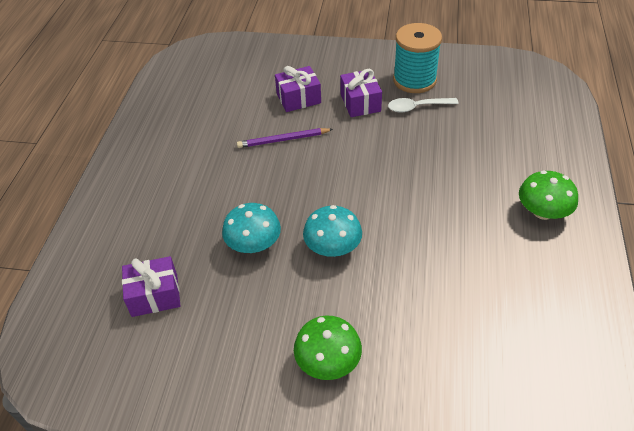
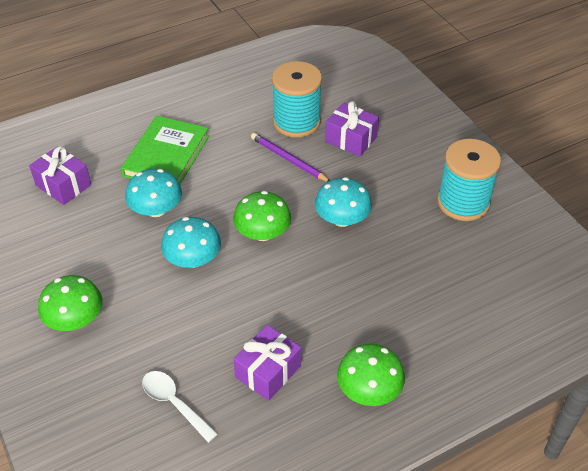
camera: 50 degrees right, 0 degrees up
purple gift [340,69,382,117] -> purple gift moved to [233,325,301,401]
white spoon [388,98,459,113] -> white spoon moved to [142,371,218,443]
none -> green book [121,116,209,184]
none -> green mushroom [233,191,291,241]
none -> turquoise spool [272,61,322,138]
none -> turquoise mushroom [315,177,372,227]

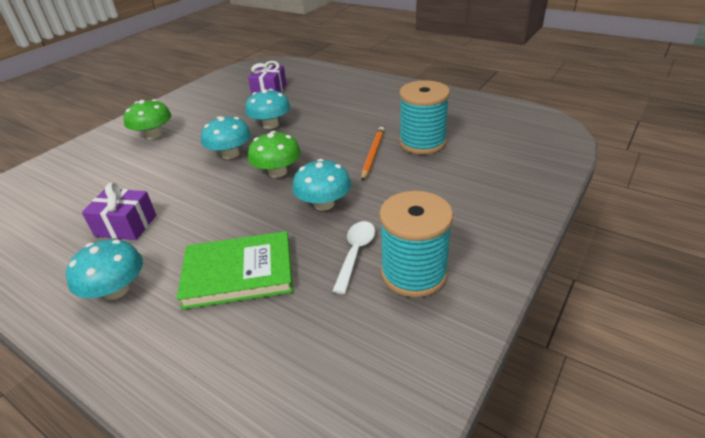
camera: 65 degrees right, 10 degrees down
green book [121,116,209,184] -> green book moved to [177,231,293,310]
white spoon [142,371,218,443] -> white spoon moved to [333,221,375,294]
purple pencil [251,133,330,182] -> orange pencil [361,127,384,181]
purple gift [325,101,379,156] -> none
green mushroom [337,343,405,406] -> turquoise mushroom [66,239,143,300]

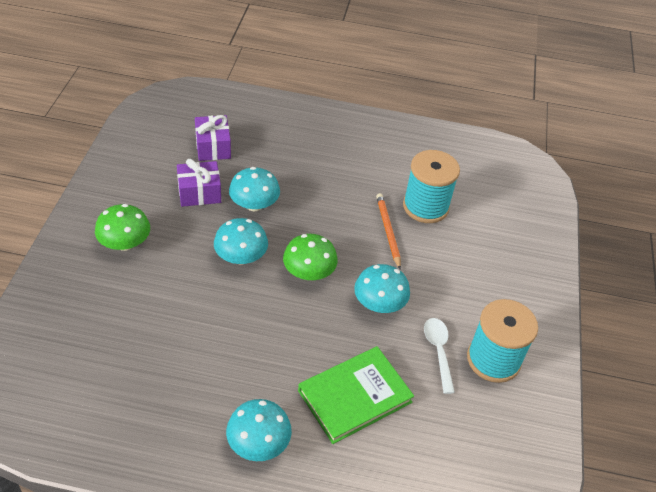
camera: 30 degrees left, 10 degrees up
purple gift [82,183,156,240] -> purple gift moved to [177,159,221,207]

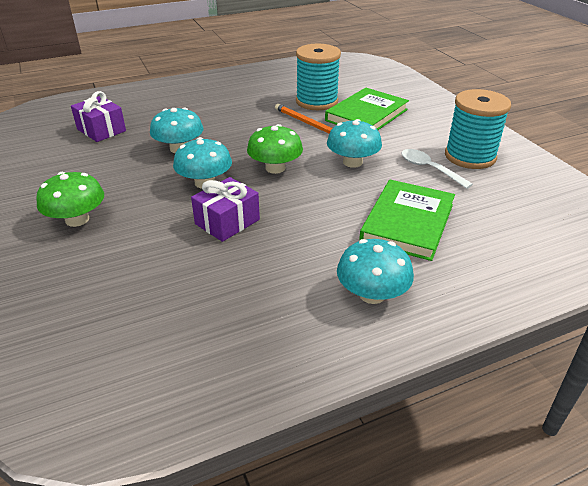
camera: 30 degrees left, 10 degrees down
purple gift [177,159,221,207] -> purple gift moved to [191,177,260,242]
none -> green book [325,88,409,130]

